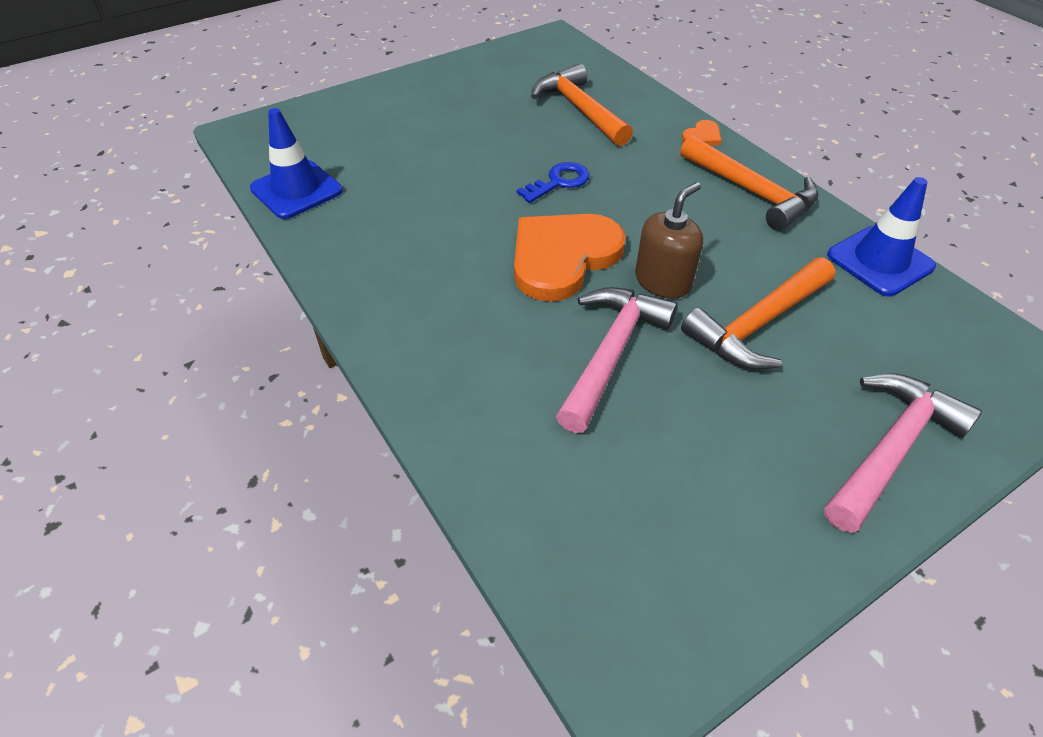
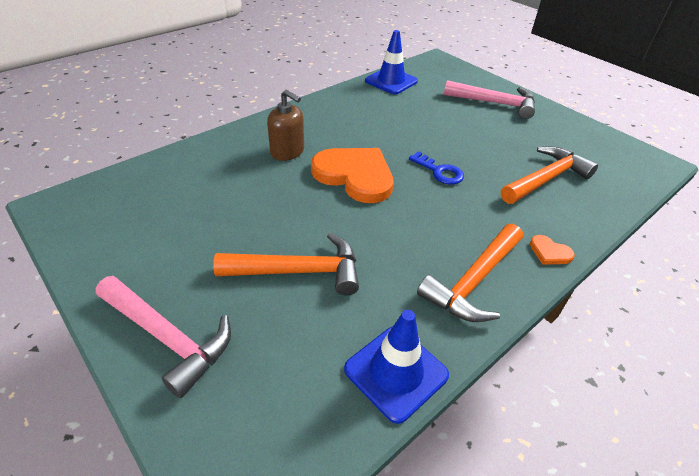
camera: 80 degrees right, 5 degrees down
pink hammer [556,287,678,433] -> pink hammer moved to [444,80,535,119]
brown soap dispenser [635,182,703,298] -> brown soap dispenser moved to [267,90,304,161]
orange hammer [681,257,835,369] -> orange hammer turned 135 degrees clockwise [213,233,359,295]

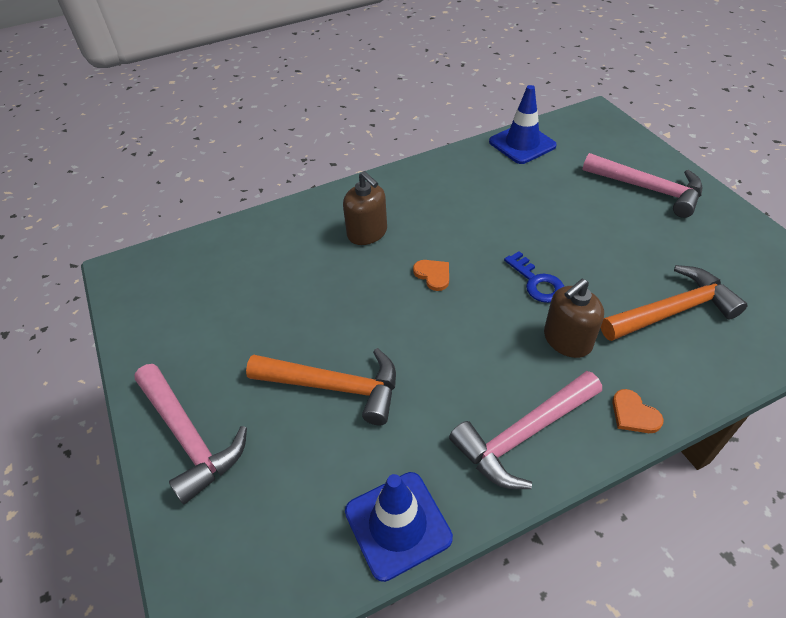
camera: 20 degrees right, 5 degrees up
orange heart [311,148,393,203] -> orange heart [413,260,449,291], size x0.41
orange hammer [417,224,523,322] -> pink hammer [449,371,602,489]
none -> brown soap dispenser [544,279,604,358]

